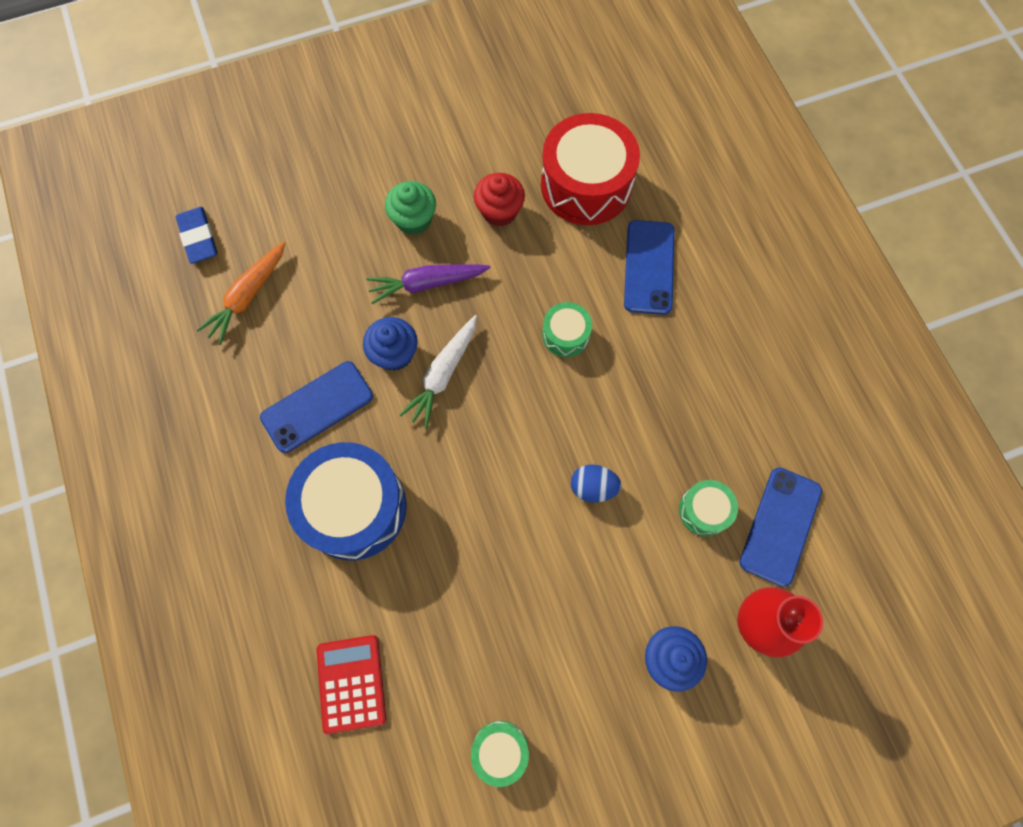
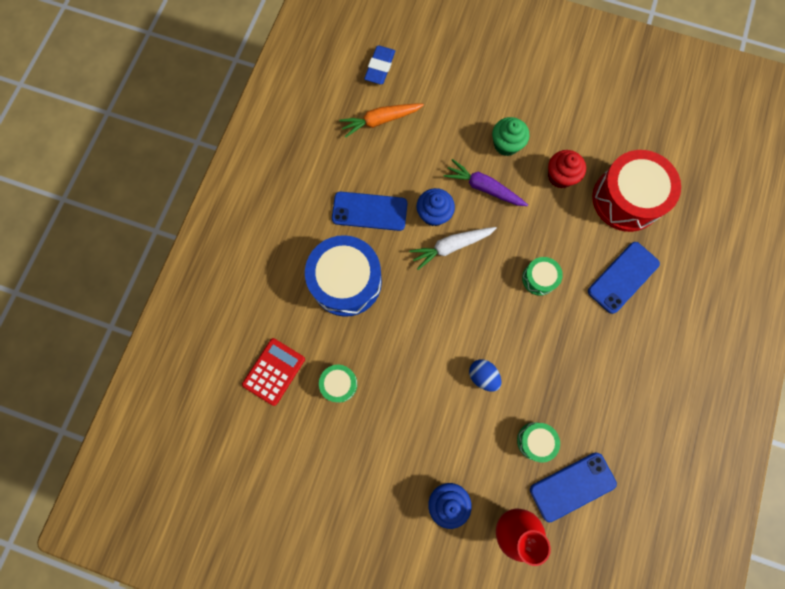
camera: 40 degrees right, 5 degrees up
green drum [471,721,529,787] -> green drum moved to [319,365,357,403]

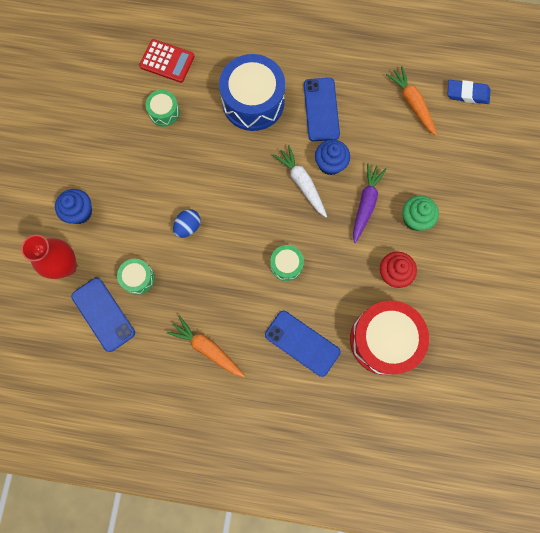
camera: 80 degrees right, 0 degrees up
none -> orange carrot [167,316,245,377]

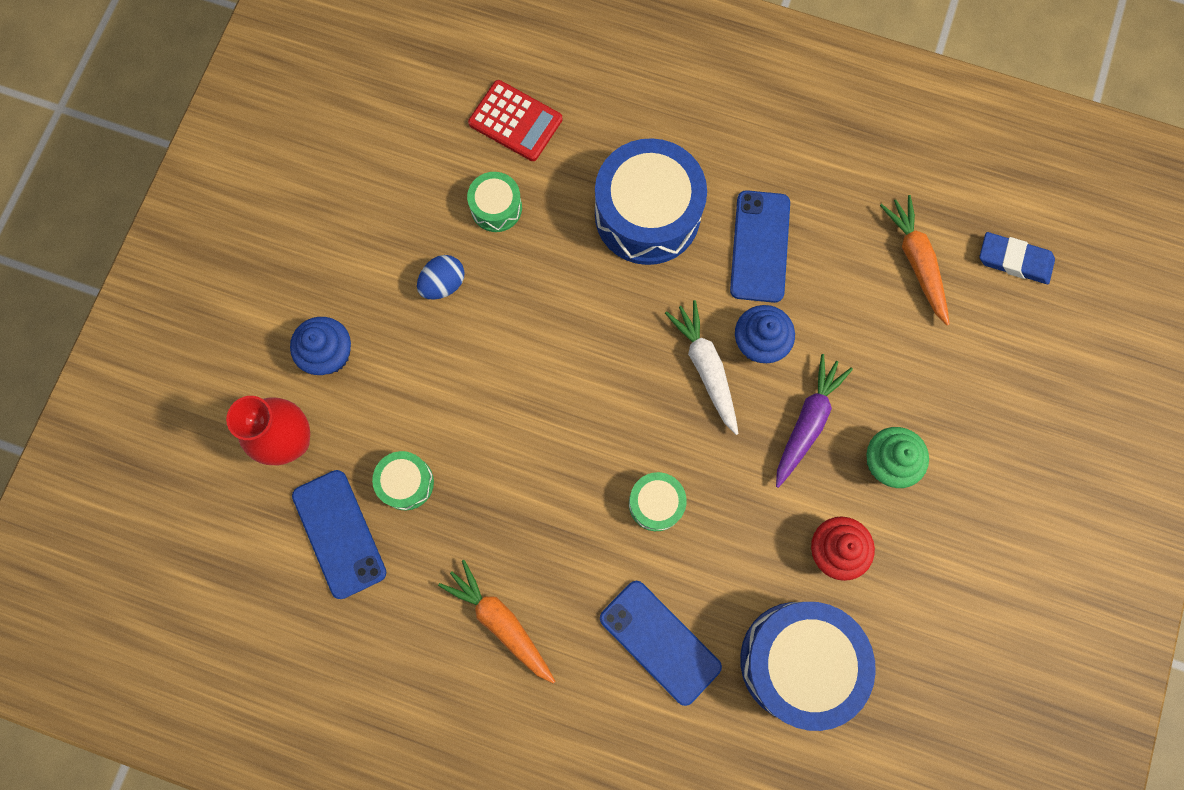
camera: 10 degrees right, 0 degrees up
blue egg [173,209,201,238] -> blue egg moved to [417,255,464,300]
red drum [350,301,429,375] -> blue drum [740,602,876,731]

